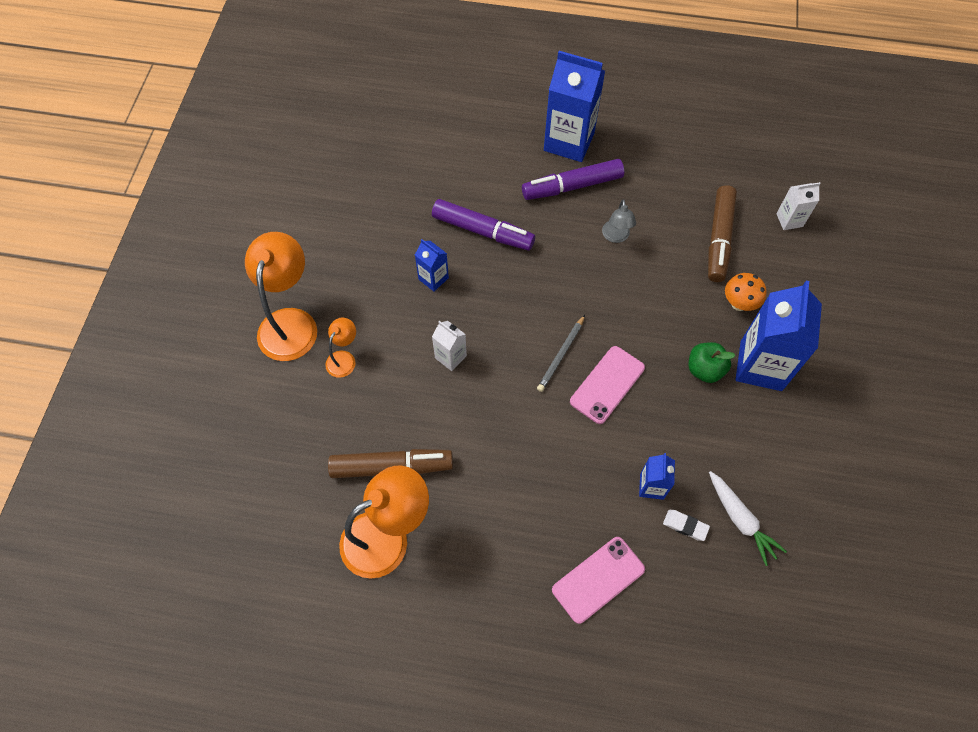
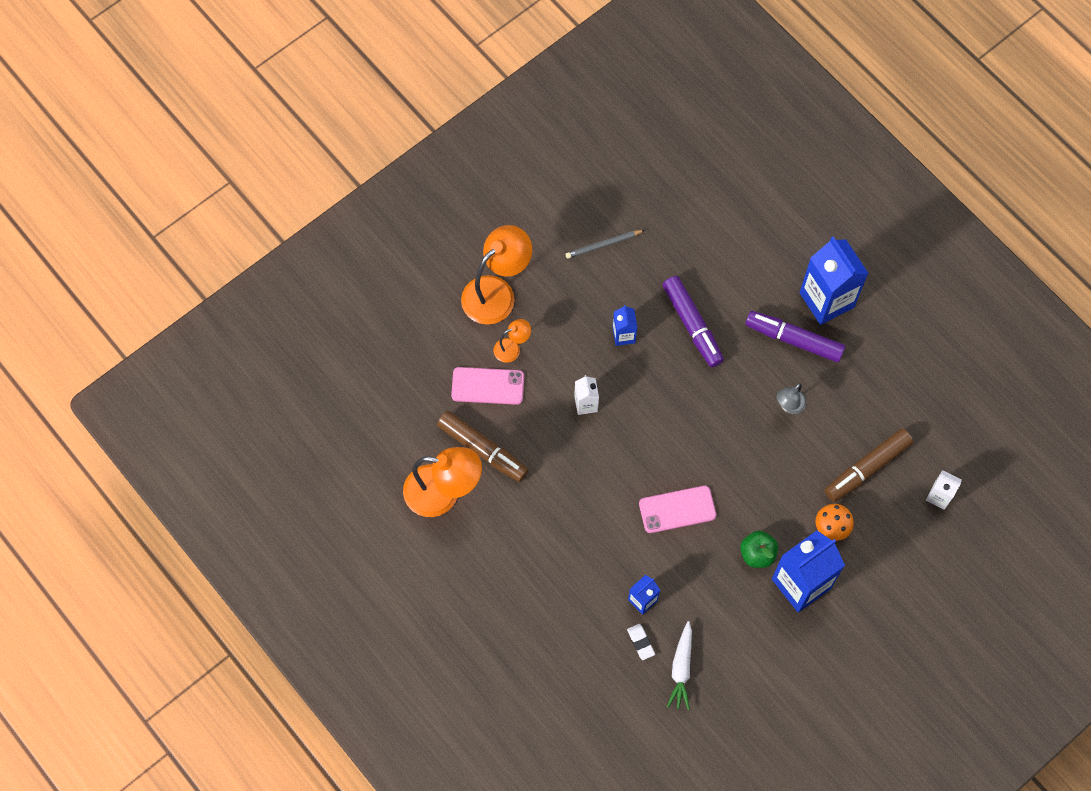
camera: 40 degrees right, 5 degrees up
grey pencil [537,315,585,392] -> grey pencil moved to [565,230,645,259]
pink phone [552,537,645,624] -> pink phone moved to [451,367,524,405]

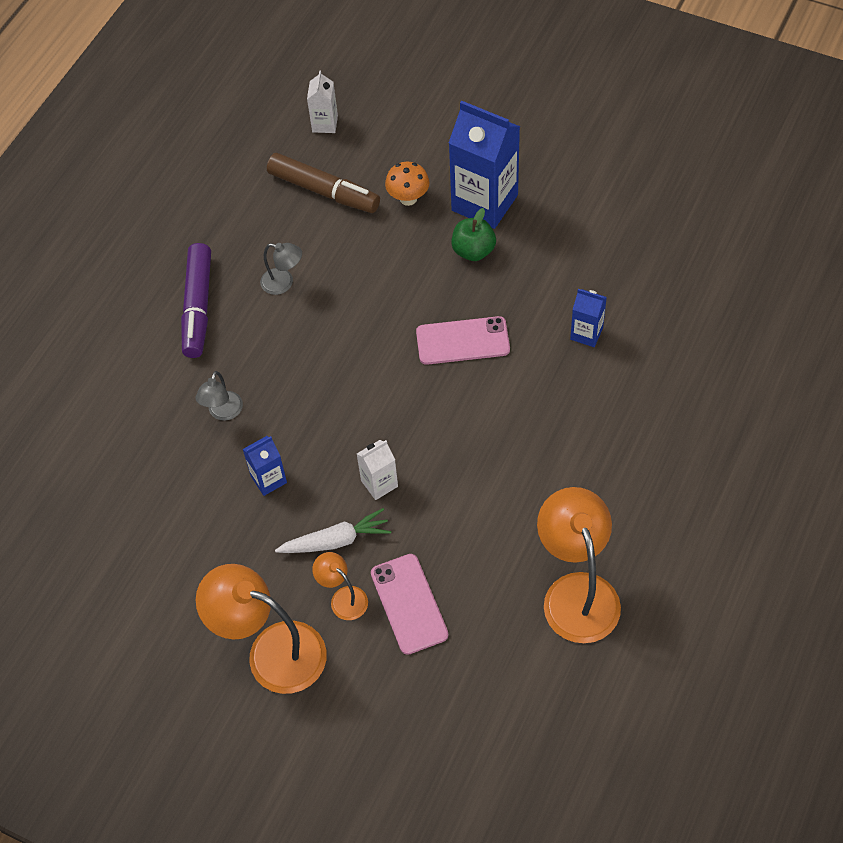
camera: 110 degrees left, 10 degrees down
brown marker [437,411,529,482] -> none
grey pencil [565,230,645,259] -> none
white eraser [627,624,655,660] -> none
pink phone [639,486,716,533] -> pink phone turned 60 degrees counterclockwise [416,316,510,365]
purple marker [662,276,724,367] -> grey lamp [196,371,243,421]
white carrot [667,621,692,710] -> white carrot moved to [275,508,391,553]
blue carton [800,237,869,325] -> none

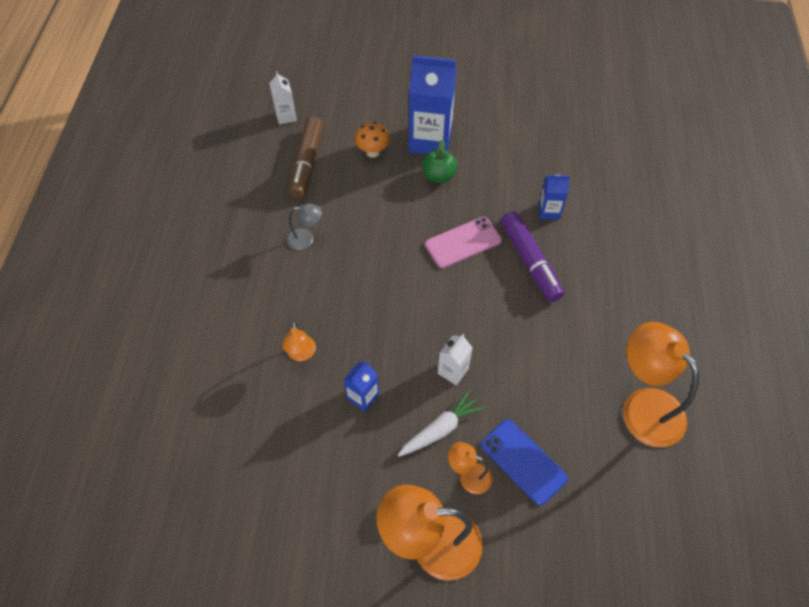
camera: 25 degrees left, 0 degrees up
purple marker [181,243,211,358] -> purple marker moved to [501,211,564,302]
grey lamp [196,371,243,421] -> orange lamp [282,321,316,361]
brown marker [267,153,380,213] -> brown marker turned 90 degrees clockwise [289,116,323,199]
pink phone [371,554,449,655] -> blue phone [481,419,568,505]

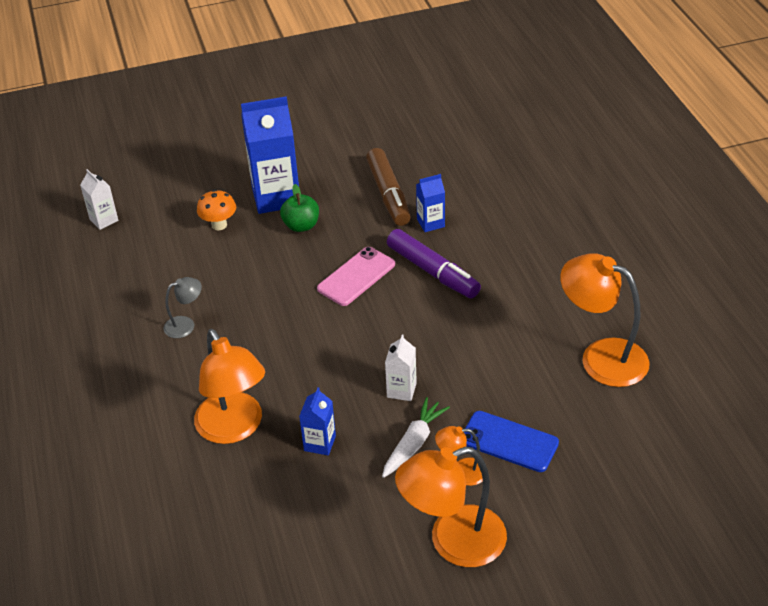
camera: 20 degrees left, 15 degrees down
orange lamp [282,321,316,361] -> orange lamp [194,329,265,444], size x2.04
brown marker [289,116,323,199] -> brown marker moved to [366,148,411,226]

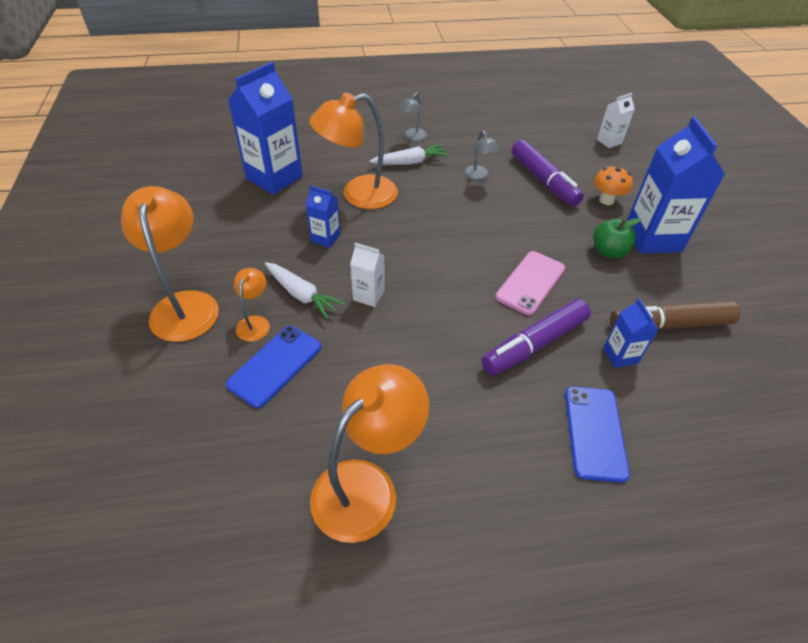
camera: 95 degrees right, 5 degrees up
pink phone [317,247,395,306] -> pink phone turned 75 degrees clockwise [495,251,565,315]
none -> blue carton [228,62,303,195]
none -> white carrot [369,144,449,165]
none -> grey lamp [398,93,427,142]
none -> purple marker [512,140,584,206]
none -> blue phone [565,386,630,483]

